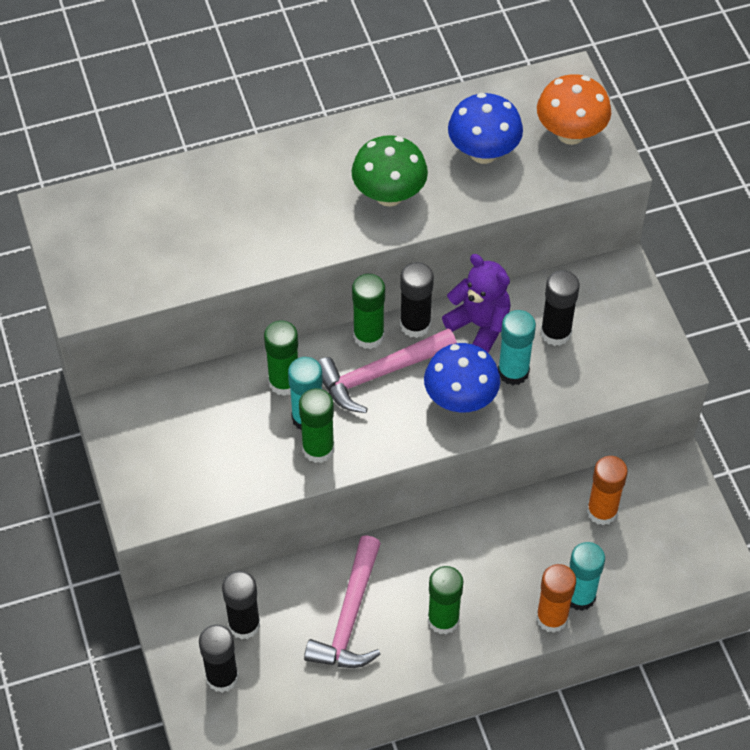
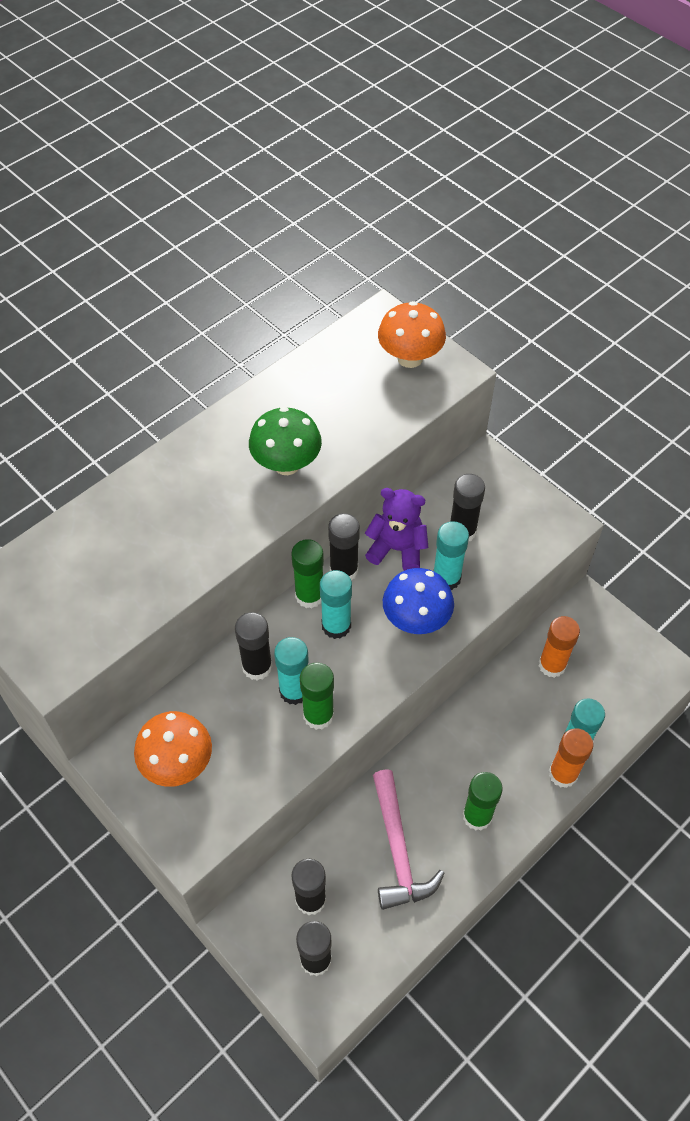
camera: 25 degrees left, 0 degrees up
green glue stick [264,320,298,396] -> black glue stick [235,612,273,681]
pink hammer [318,328,457,413] -> turquoise glue stick [320,570,352,639]
blue mushroom [448,93,523,164] -> none
none -> orange mushroom [134,711,212,787]

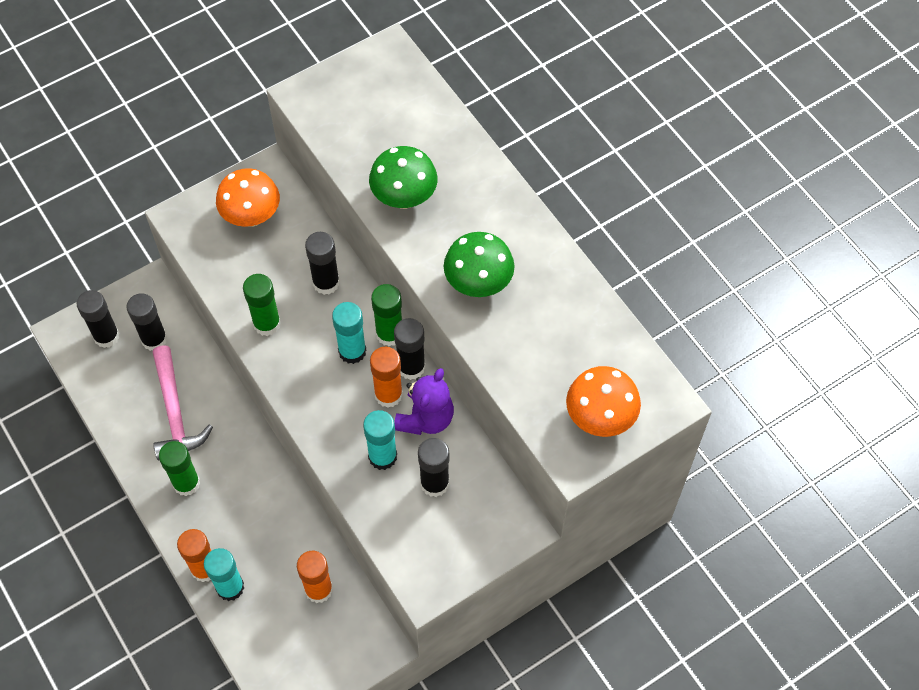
camera: 100 degrees right, 5 degrees up
turquoise glue stick [274,637,309,705] -> none
pink hammer [373,769,445,910] -> pink hammer turned 105 degrees counterclockwise [153,345,213,460]
blue mushroom [383,568,454,634] -> none
none -> green mushroom [369,146,437,209]
none -> orange glue stick [370,347,403,408]

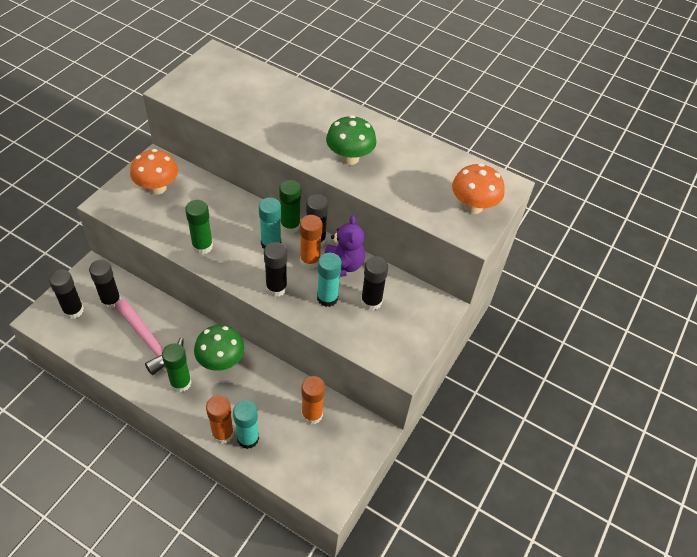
camera: 30 degrees left, 10 degrees down
black glue stick [305,232,340,295] -> black glue stick moved to [264,242,287,297]
green mushroom [369,146,437,209] -> green mushroom moved to [194,325,244,371]

